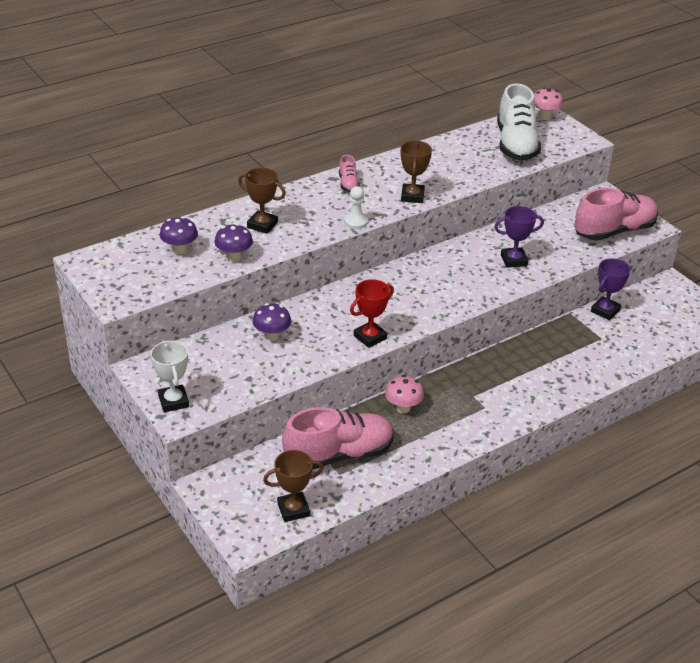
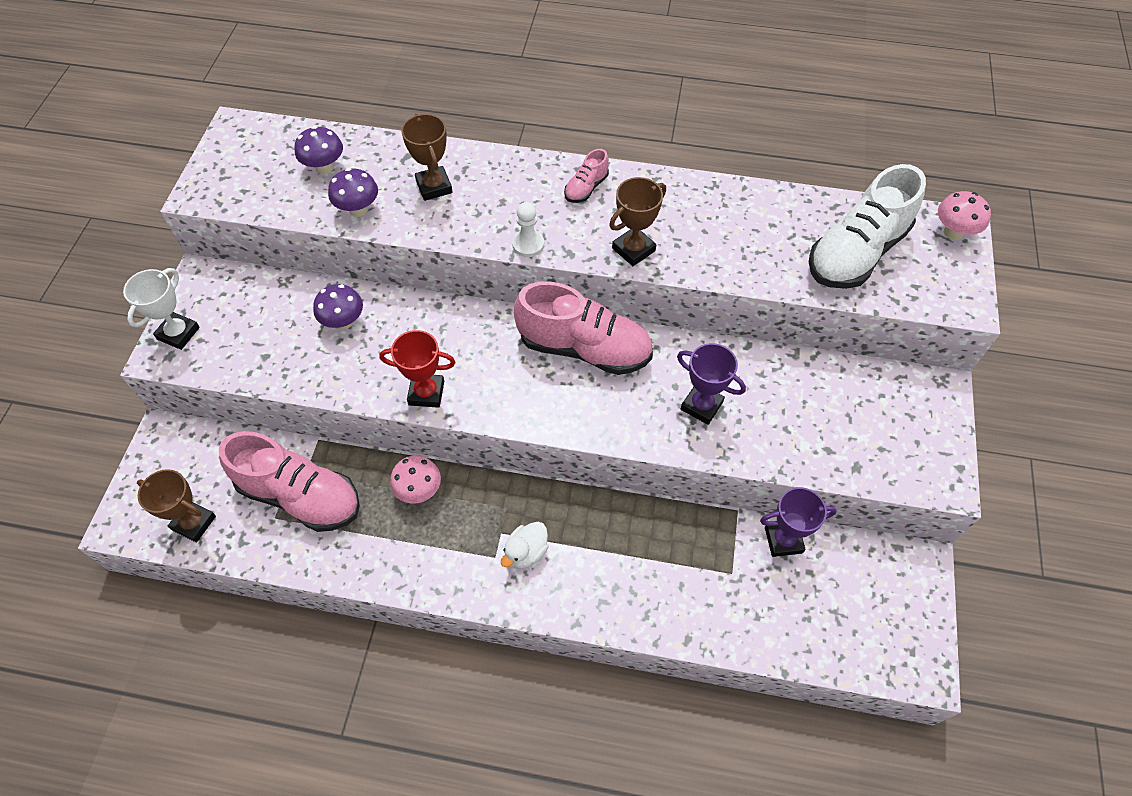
camera: 45 degrees right, 20 degrees up
pink shoe [574,188,658,241] -> pink shoe moved to [514,281,653,375]
none -> white duck [501,522,549,569]

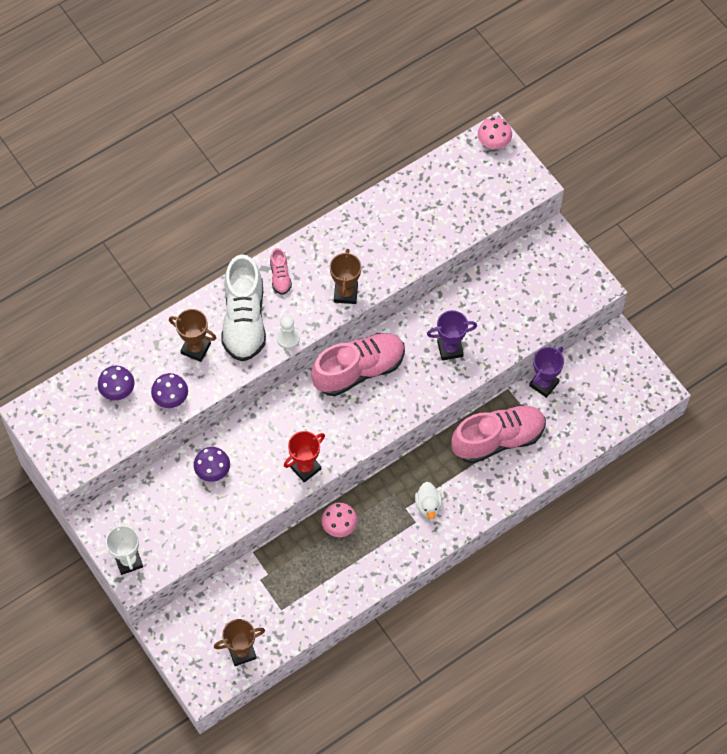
camera: 45 degrees left, 5 degrees up
pink shoe [219,431,360,532] -> pink shoe moved to [451,405,546,464]
white shoe [809,164,926,289] -> white shoe moved to [221,254,266,361]

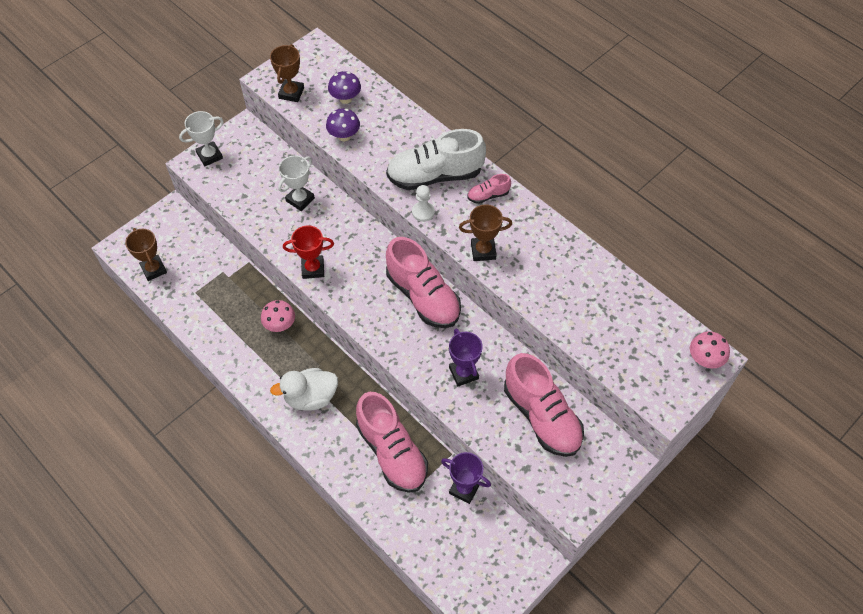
camera: 80 degrees right, 5 degrees down
brown trophy [169,309,216,362] -> brown trophy moved to [270,44,304,102]
purple mushroom [194,447,230,482] -> white trophy [278,155,315,211]
red trophy [284,431,325,483] -> red trophy turned 45 degrees counterclockwise [283,225,334,279]
white duck [415,482,442,519] -> white duck [270,368,338,411], size x1.59
none -> pink shoe [504,353,584,457]

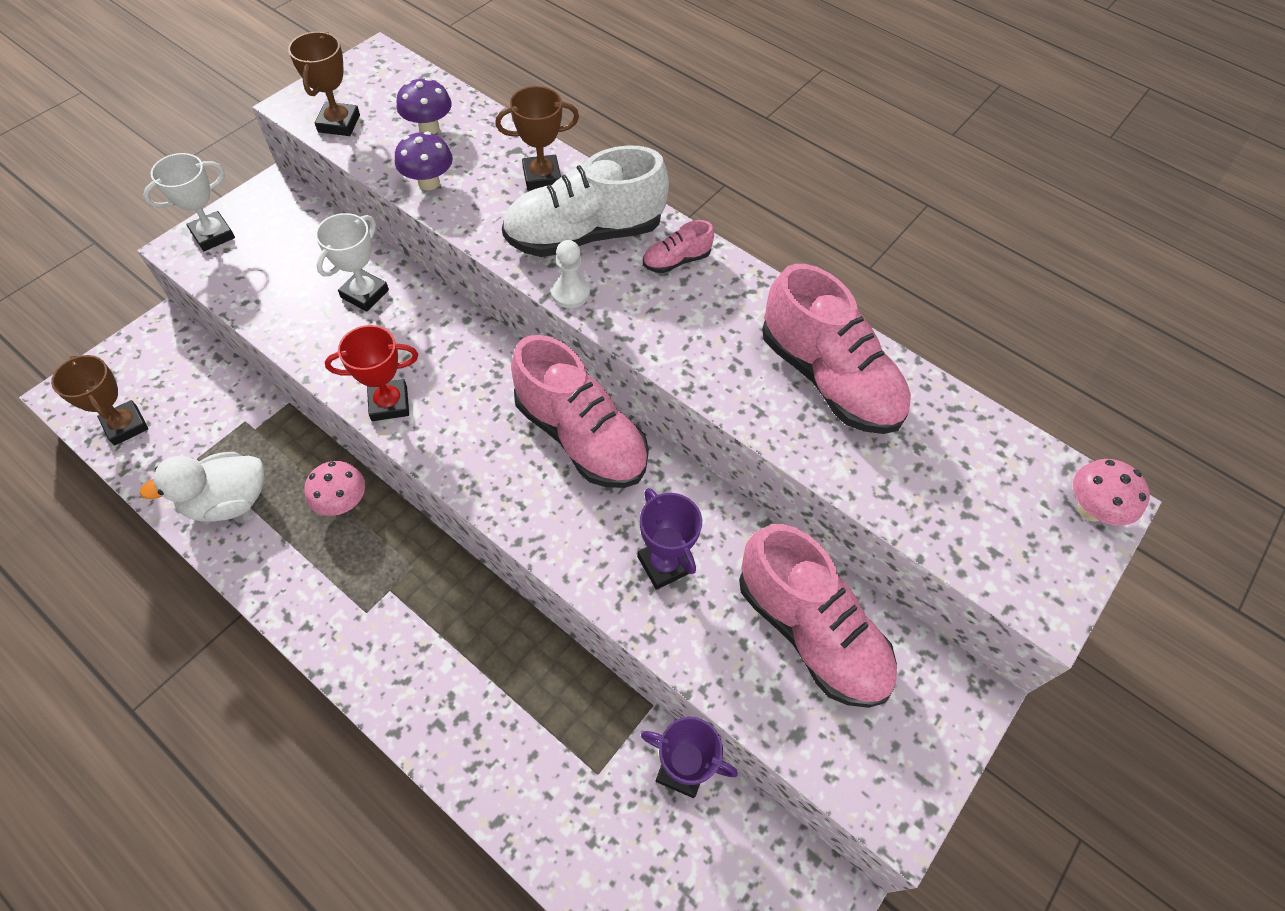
camera: 10 degrees left, 0 degrees up
white duck [270,368,338,411] -> white duck moved to [140,452,264,522]
pink shoe [356,392,428,493] -> pink shoe moved to [762,264,911,434]
brown trophy [459,205,512,261] -> brown trophy moved to [495,86,579,191]

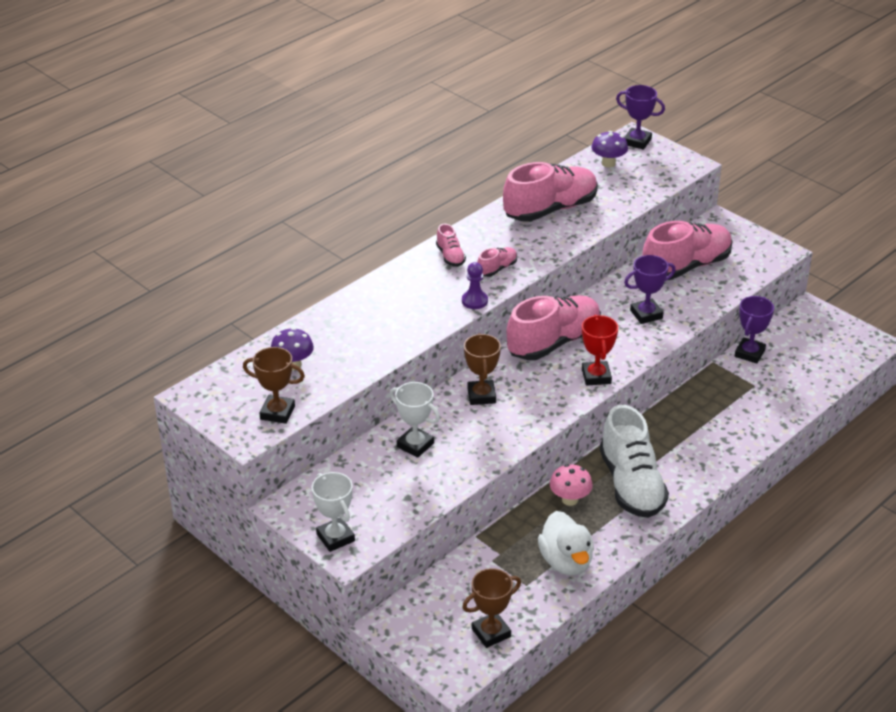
camera: 80 degrees left, 20 degrees down
red trophy [325,325,418,421] -> red trophy moved to [582,315,618,386]
purple mushroom [395,131,453,190] -> purple mushroom moved to [591,131,628,168]
brown trophy [495,86,579,191] -> brown trophy moved to [464,333,501,405]
white shoe [502,145,669,257] -> white shoe moved to [600,405,669,518]
white pawn [551,240,590,308] -> purple pawn [462,262,488,309]
pink mushroom [1073,459,1150,526] -> purple trophy [616,85,665,150]
none -> pink shoe [477,247,517,277]

